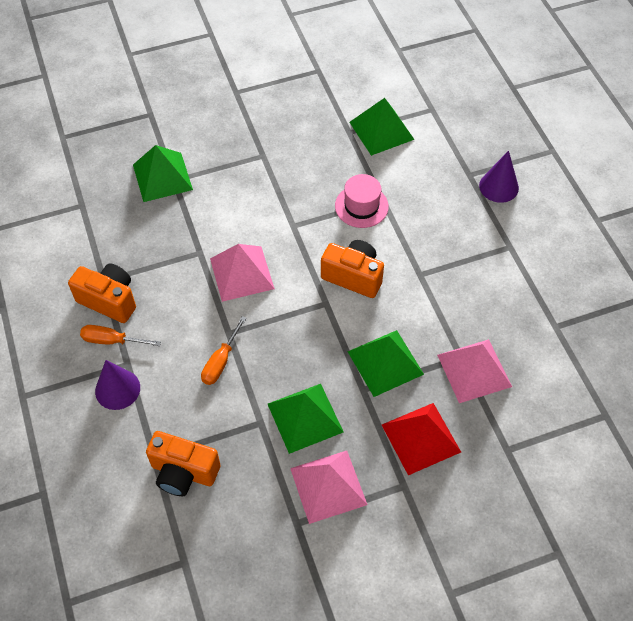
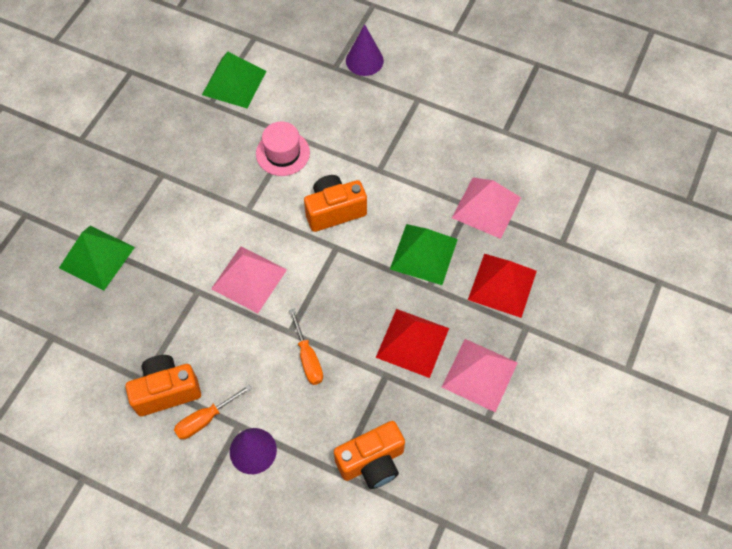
camera: 45 degrees left, 5 degrees up
green pyramid [268,384,344,454] -> red pyramid [376,309,449,378]

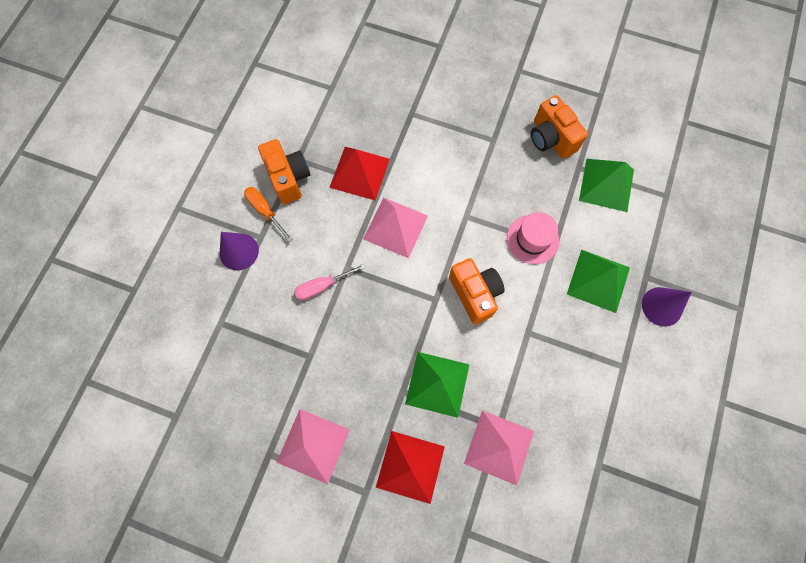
camera: 85 degrees right, 10 degrees up
green pyramid [59,226,135,291] -> green pyramid moved to [567,250,630,313]
orange screwdriver [289,309,323,385] -> pink screwdriver [294,264,366,300]
orange camera [334,421,405,489] -> orange camera moved to [531,95,588,159]
red pyramid [376,309,449,378] -> red pyramid moved to [329,147,390,200]

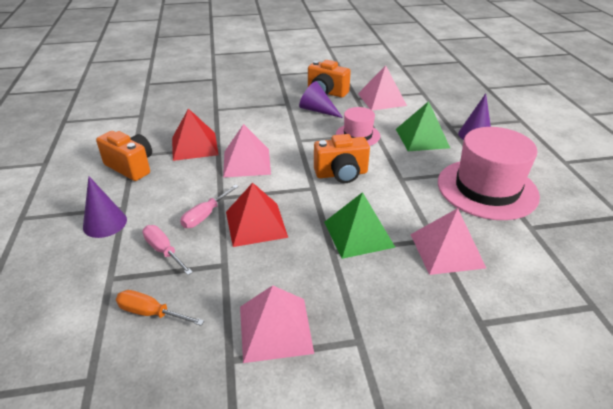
camera: 30 degrees left, 35 degrees down
orange screwdriver [244,187,293,242] -> orange screwdriver moved to [116,290,204,326]
red pyramid [376,431,445,504] -> red pyramid moved to [226,183,288,247]
orange camera [449,258,505,324] -> orange camera turned 135 degrees clockwise [314,134,370,183]
green pyramid [579,159,634,212] -> pink pyramid [358,65,407,111]
none -> pink screwdriver [142,225,193,275]
none -> purple cone [299,81,343,118]
none -> pink hat [438,127,540,220]

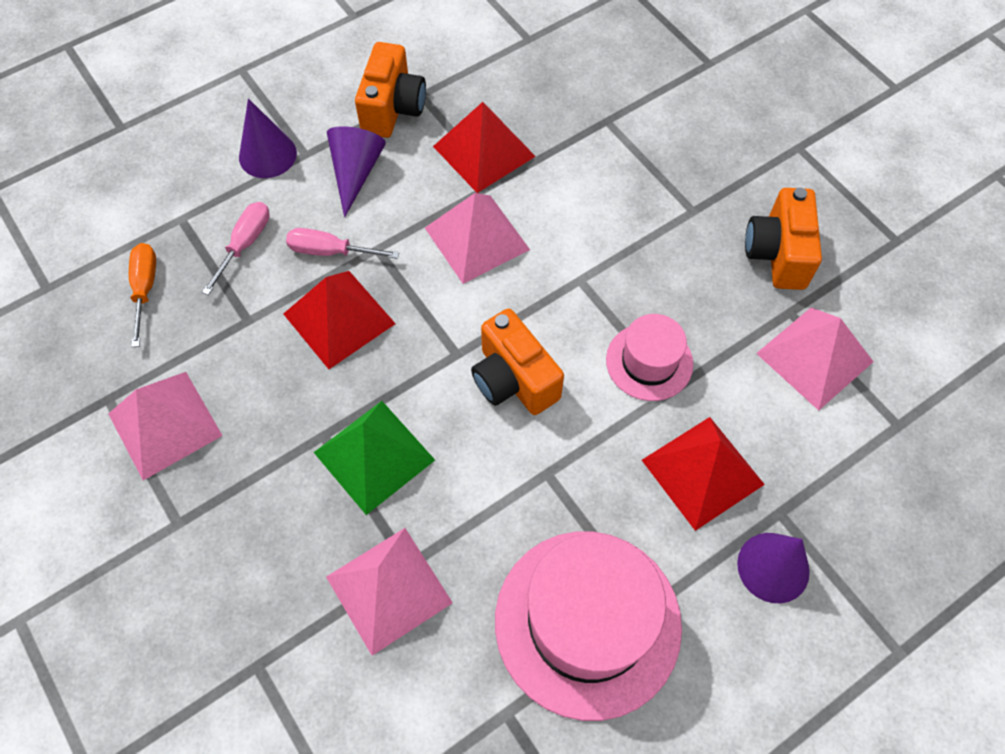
camera: 65 degrees right, 25 degrees up
purple cone [299,81,343,118] -> purple cone moved to [327,126,386,217]
green pyramid [396,101,450,151] -> red pyramid [642,417,765,531]

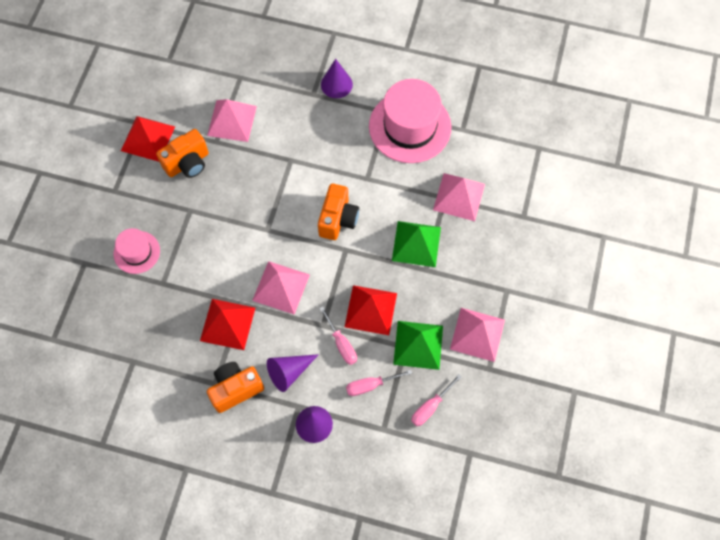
camera: 130 degrees left, 5 degrees up
orange screwdriver [129,243,156,347] -> pink screwdriver [411,374,462,426]
pink hat [606,314,693,401] -> pink hat moved to [114,228,160,274]
red pyramid [642,417,765,531] -> red pyramid moved to [121,116,175,162]
none -> green pyramid [393,321,443,370]

